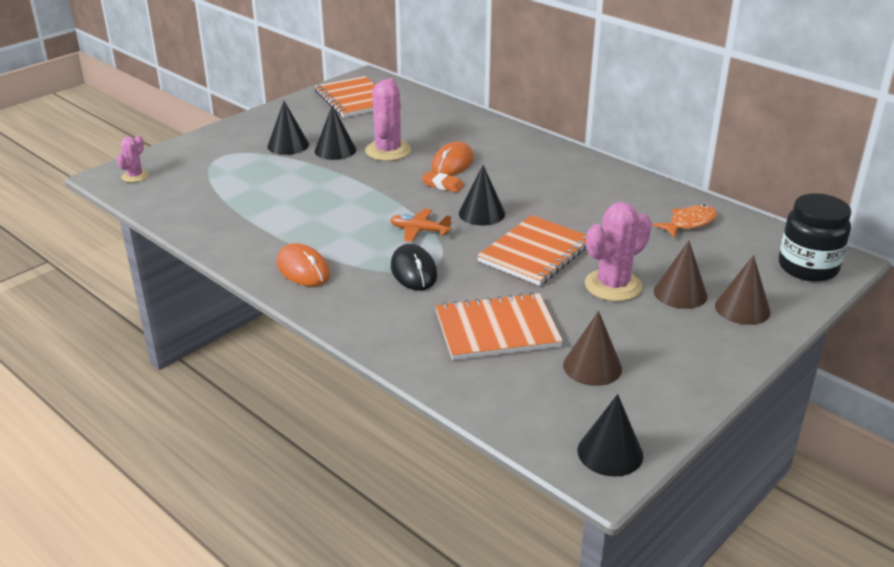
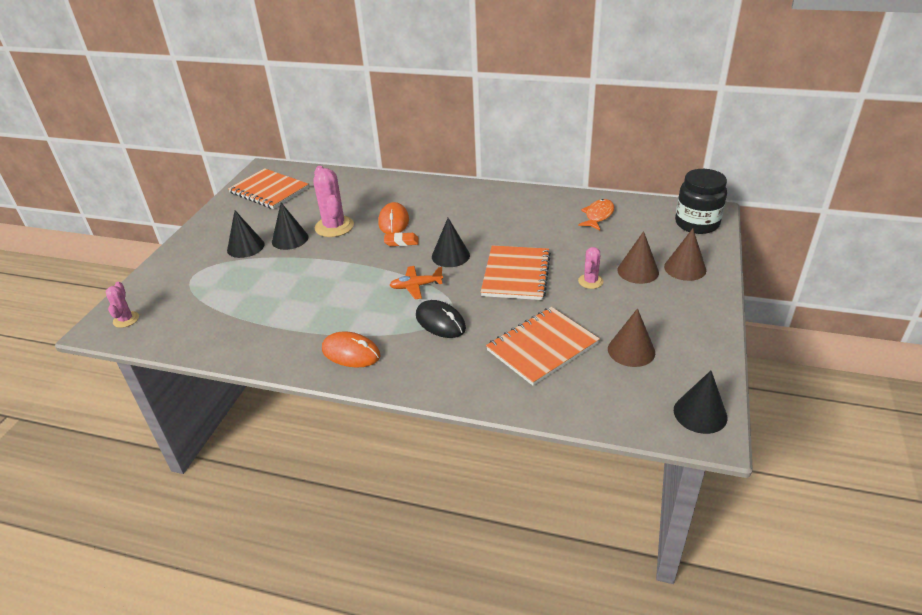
camera: 25 degrees left, 5 degrees up
pink cactus [585,202,652,301] -> pink cactus [578,247,603,289], size x0.55

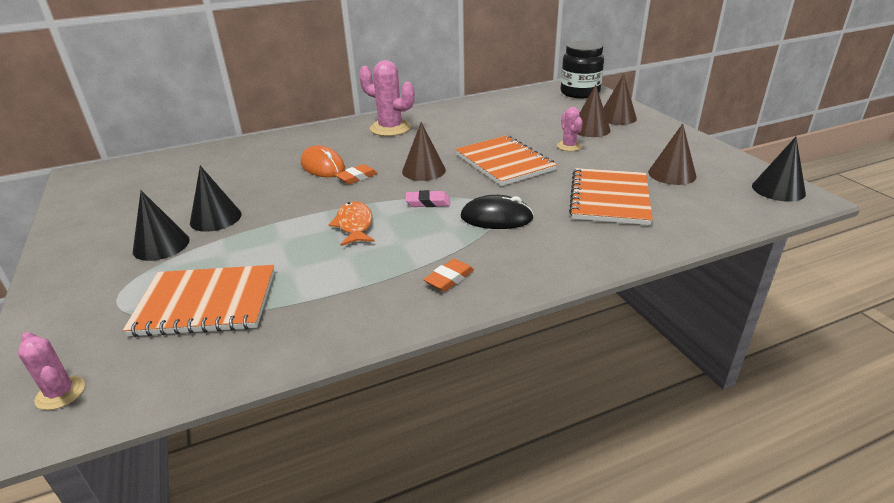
camera: 40 degrees left, 5 degrees down
orange notebook [228,168,309,209] -> orange notebook moved to [123,265,275,337]
pink cactus [313,166,354,237] -> pink cactus moved to [359,60,415,136]
orange mouse [322,331,380,367] -> orange eraser [423,259,474,291]
orange plane [390,266,443,299] -> pink eraser [405,190,450,207]
black cone [432,218,470,267] -> brown cone [402,122,446,181]
orange fish [578,199,614,230] -> orange fish moved to [329,201,375,246]

